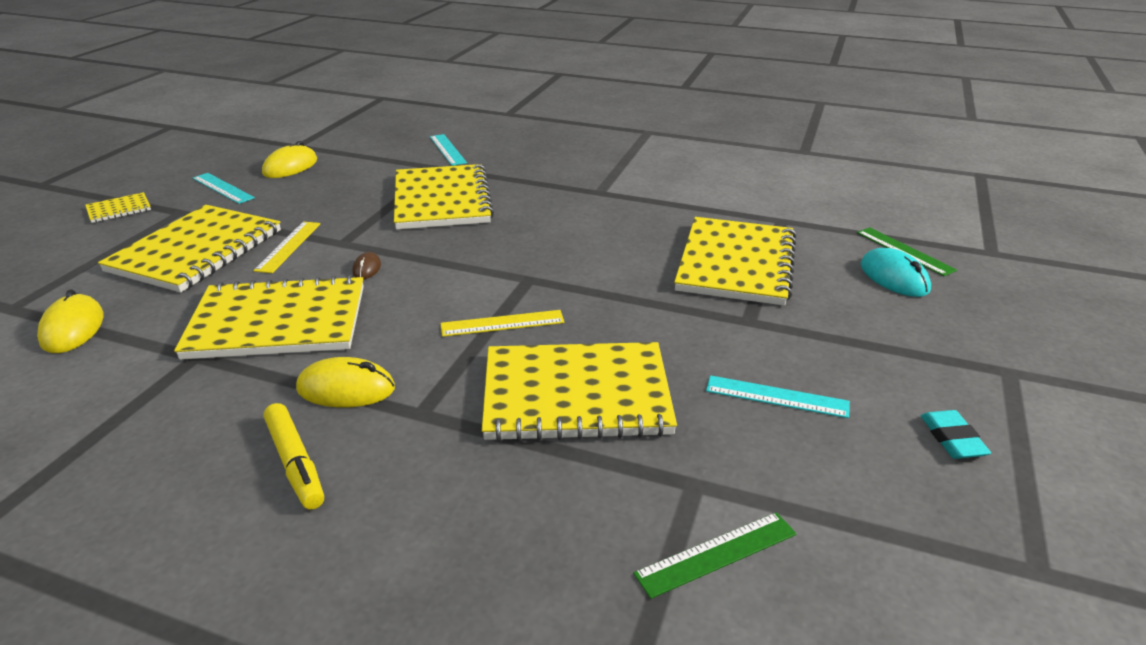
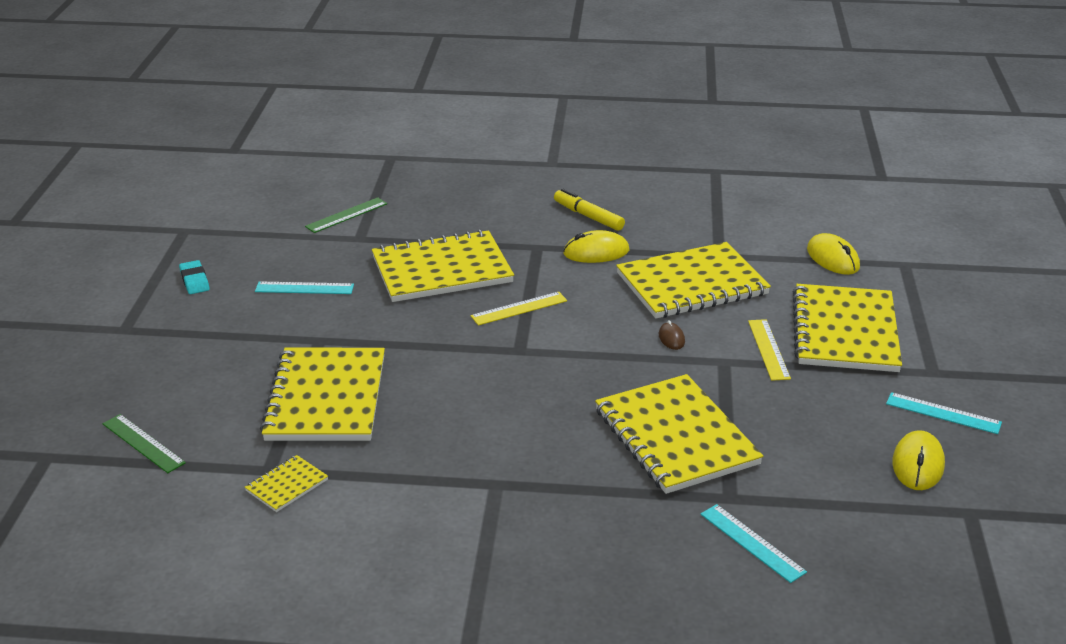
camera: 165 degrees right, 0 degrees up
yellow notebook [85,192,151,223] -> yellow notebook moved to [245,455,328,512]
turquoise mouse [861,248,931,297] -> none

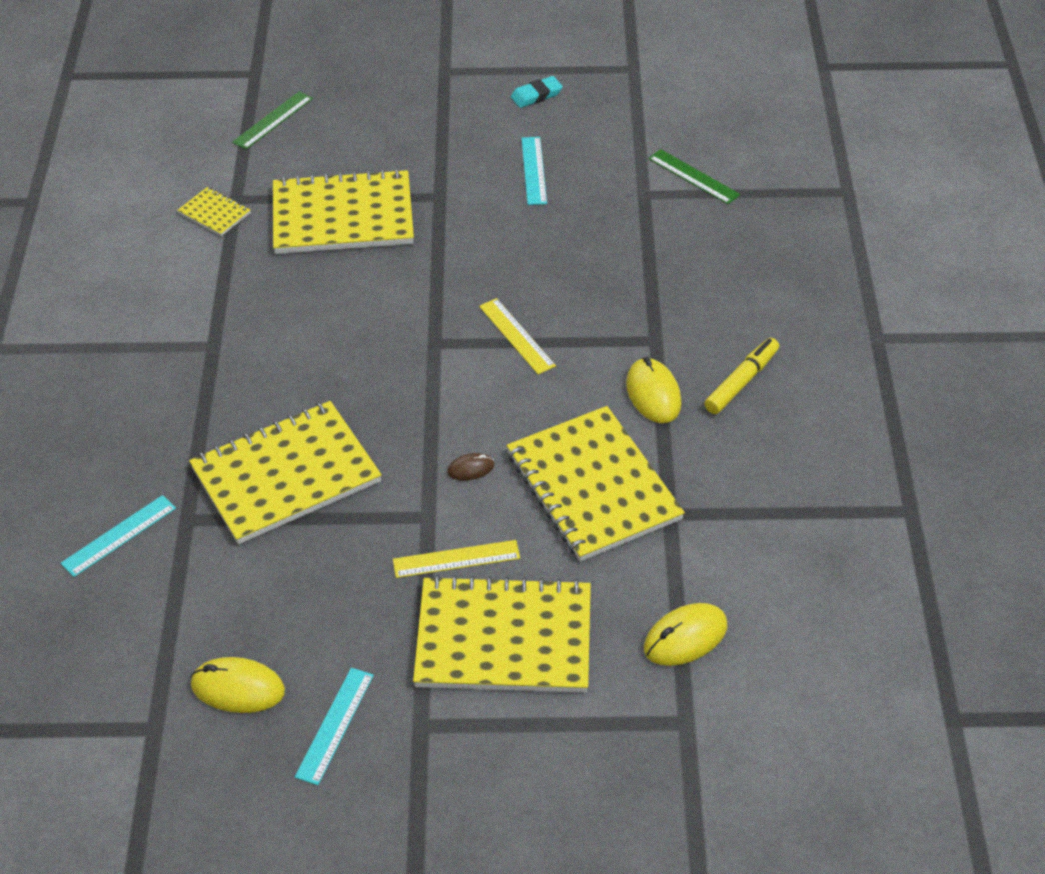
camera: 85 degrees right, 15 degrees up
yellow notebook [372,230,514,302] -> none

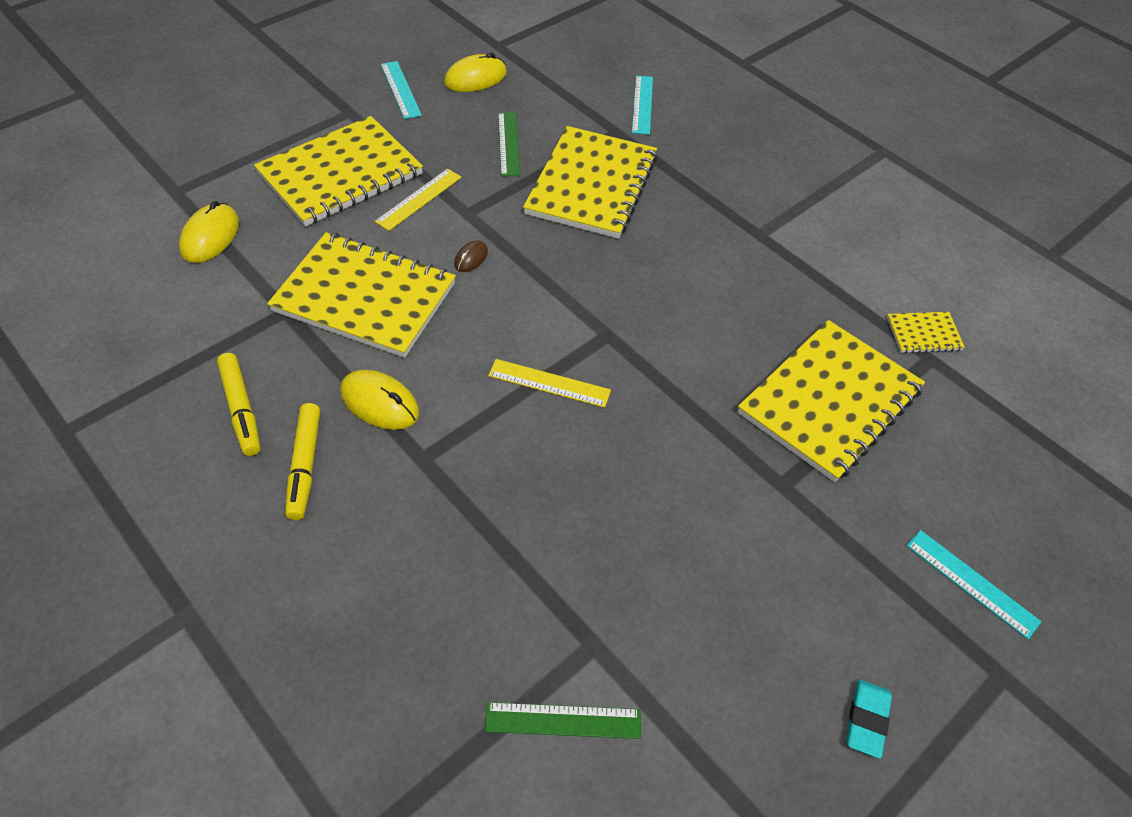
camera: 135 degrees right, 5 degrees up
green ruler [232,91,313,149] -> green ruler moved to [498,112,520,176]
turquoise ruler [521,137,547,205] -> turquoise ruler moved to [906,530,1042,639]
none -> yellow marker [217,353,261,456]

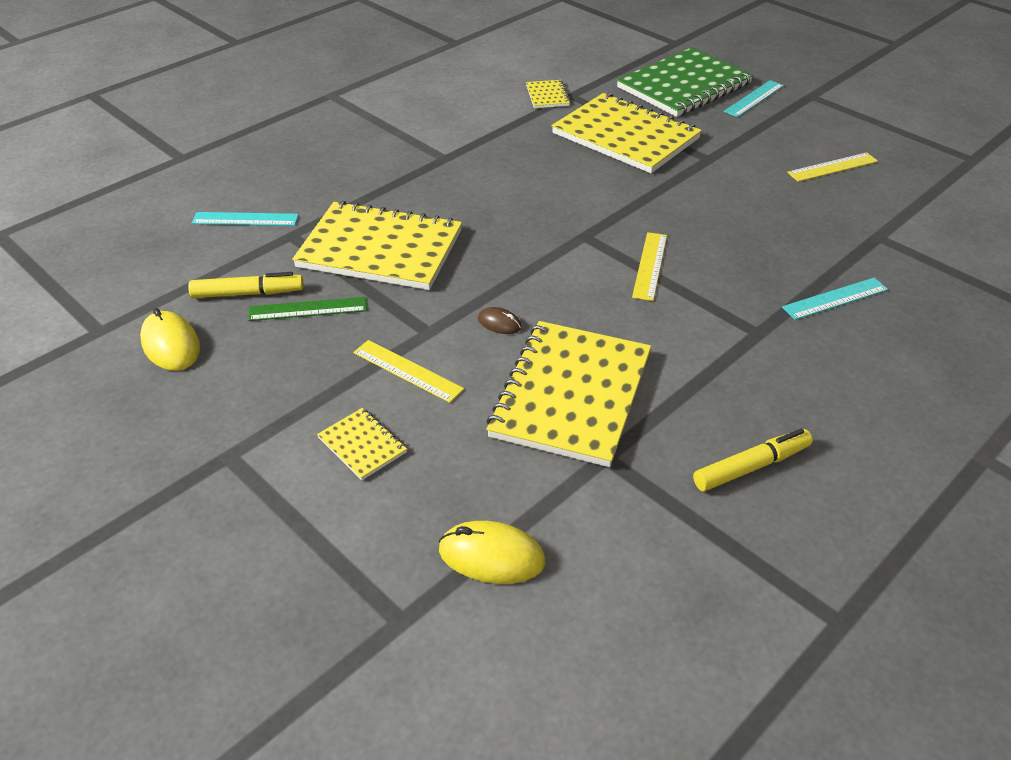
camera: 90 degrees left, 10 degrees down
yellow notebook [254,116,423,226] -> yellow notebook [317,408,407,480], size x0.43
yellow marker [285,403,320,520] -> yellow marker moved to [188,272,304,298]
yellow mouse [340,370,419,430] -> none
turquoise ruler [381,61,422,119] -> turquoise ruler moved to [782,278,888,320]
green ruler [485,702,641,739] -> none
turquoise eraser [846,679,892,759] -> none
none -> green notebook [617,47,753,117]
none -> yellow ruler [787,152,878,182]

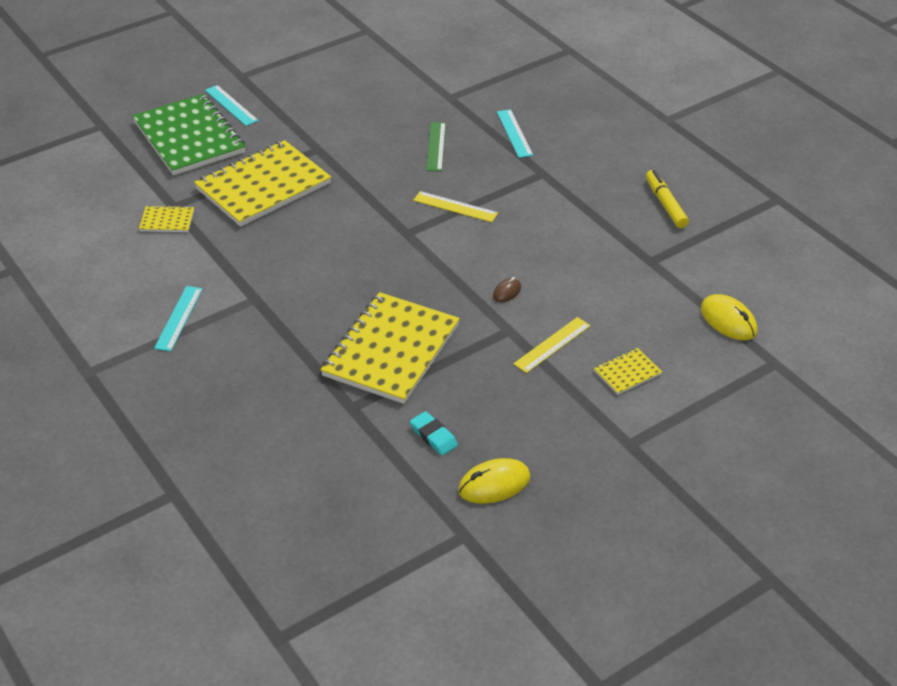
camera: 80 degrees left, 0 degrees up
yellow marker [188,272,304,298] -> turquoise eraser [410,411,458,455]
turquoise ruler [192,212,299,226] -> turquoise ruler moved to [154,286,203,351]
green ruler [248,297,366,321] -> green ruler moved to [426,122,446,172]
yellow mouse [439,521,545,584] -> yellow mouse turned 60 degrees counterclockwise [701,294,757,340]
yellow notebook [486,321,651,467] -> none
yellow ruler [787,152,878,182] -> none

